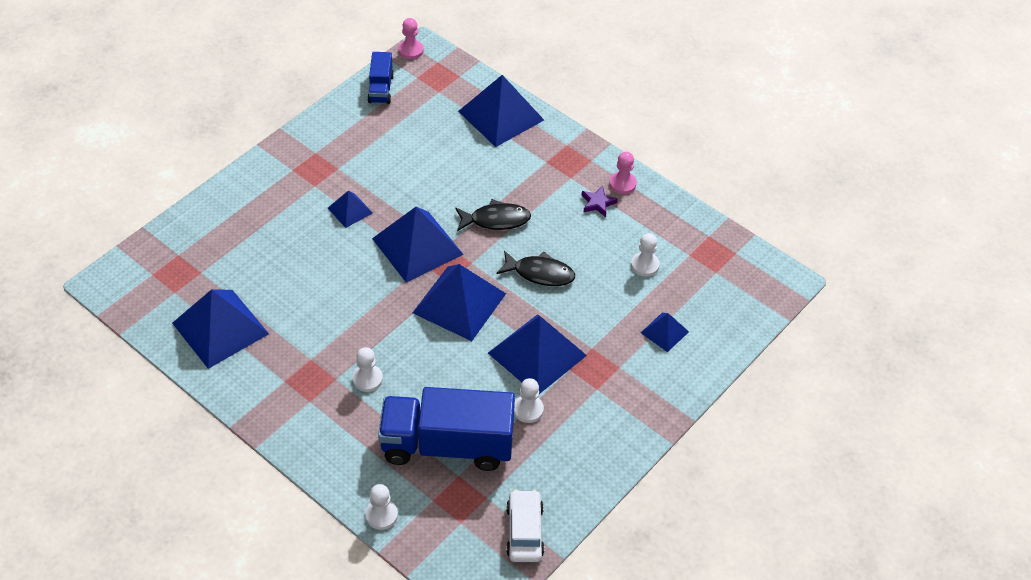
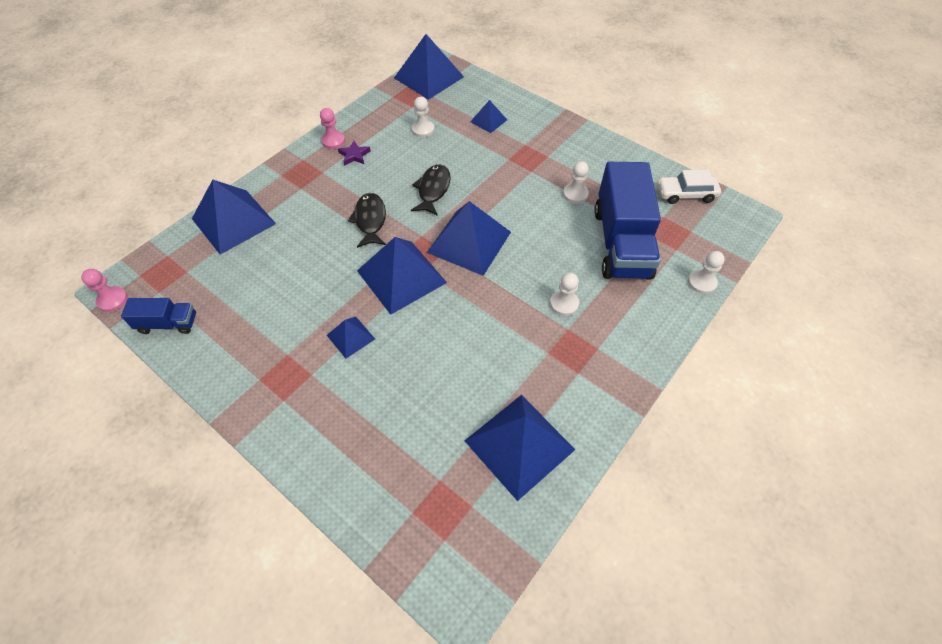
camera: 90 degrees left, 5 degrees up
blue pyramid [488,314,587,394] -> blue pyramid moved to [394,34,464,100]

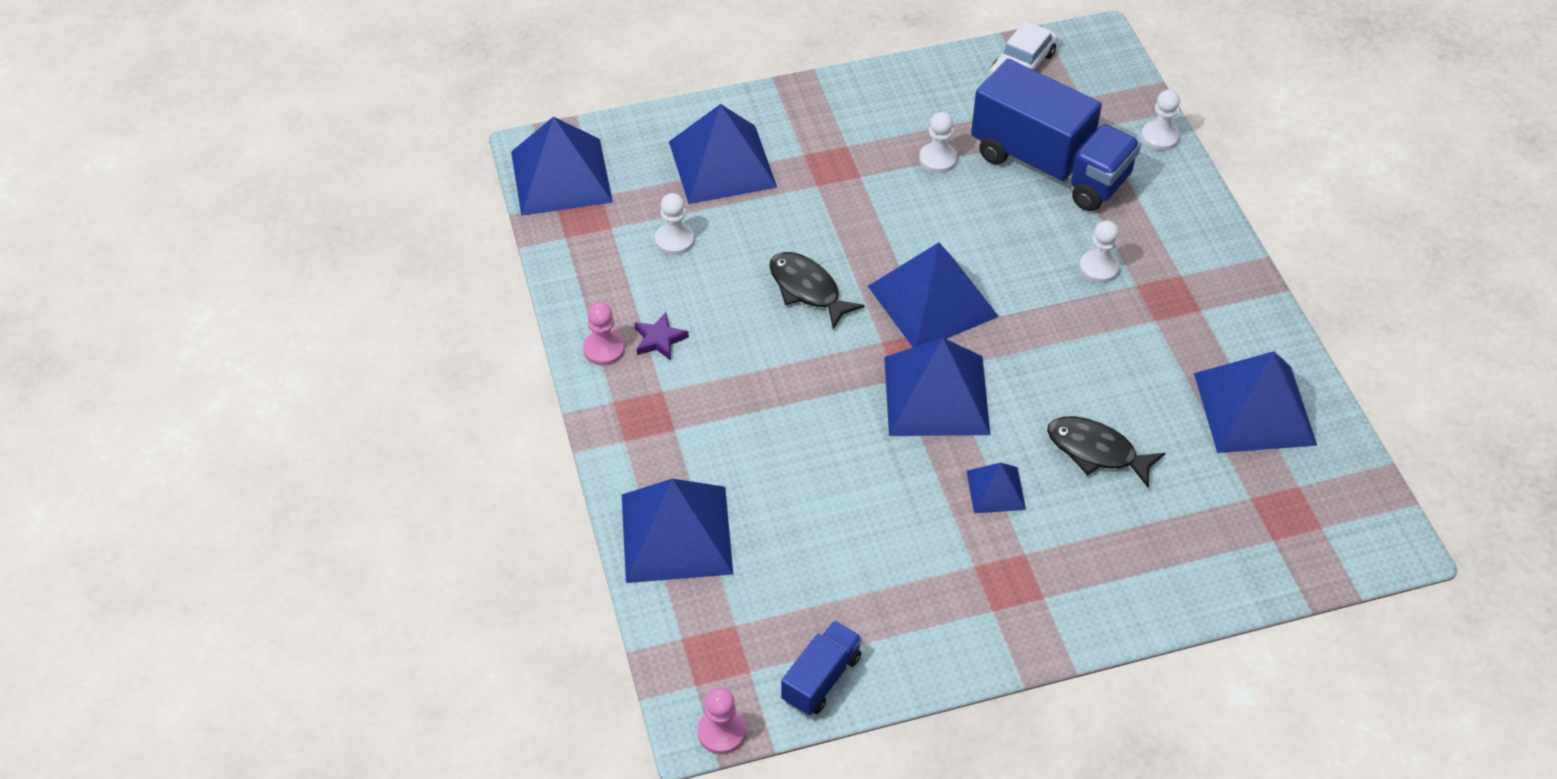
camera: 55 degrees left, 5 degrees down
black fish [348,193,386,248] -> black fish moved to [1047,416,1166,488]
blue pyramid [470,100,507,133] -> blue pyramid [669,104,777,204], size x2.00

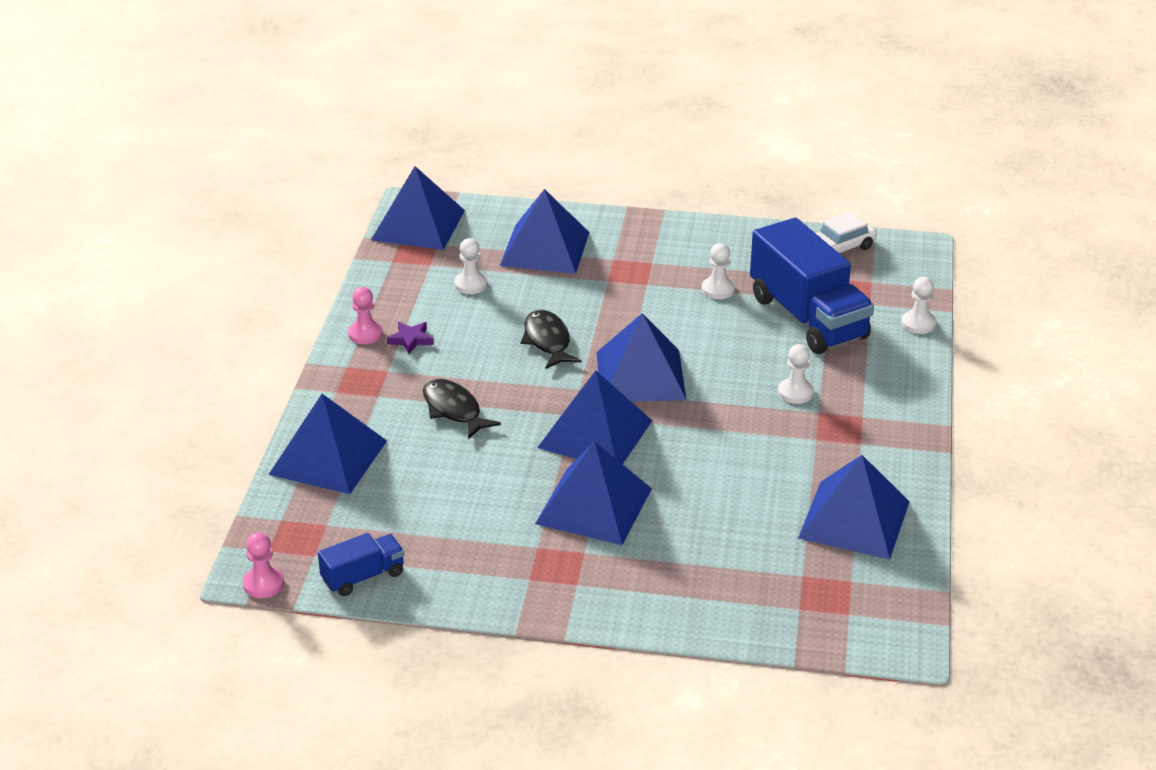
camera: 25 degrees right, 15 degrees down
blue pyramid [967,463,1026,513] -> blue pyramid [535,441,652,545], size x2.00
black fish [1047,416,1166,488] -> black fish moved to [423,379,501,439]

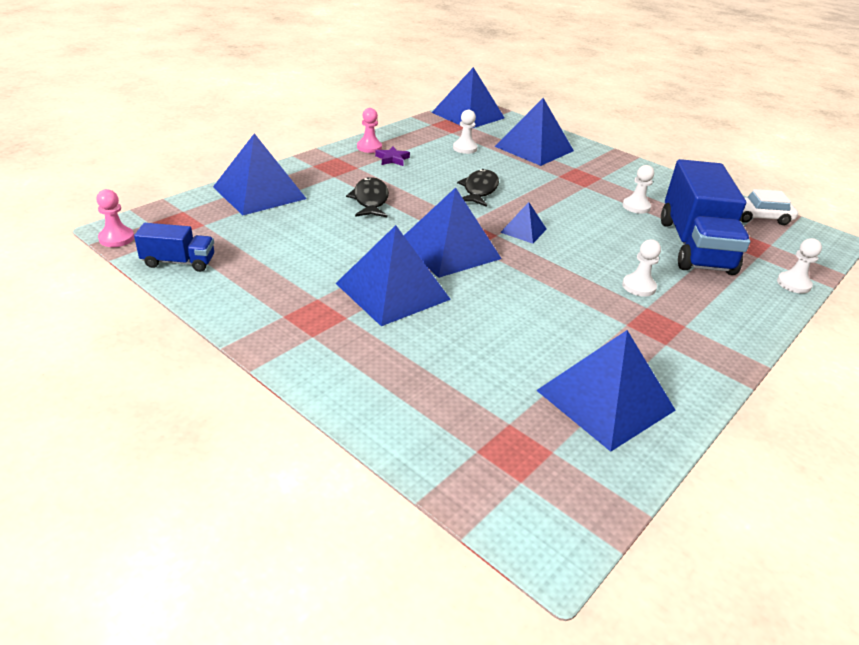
camera: 30 degrees right, 0 degrees up
blue pyramid [597,313,687,402] -> blue pyramid [500,202,547,244], size x0.50

